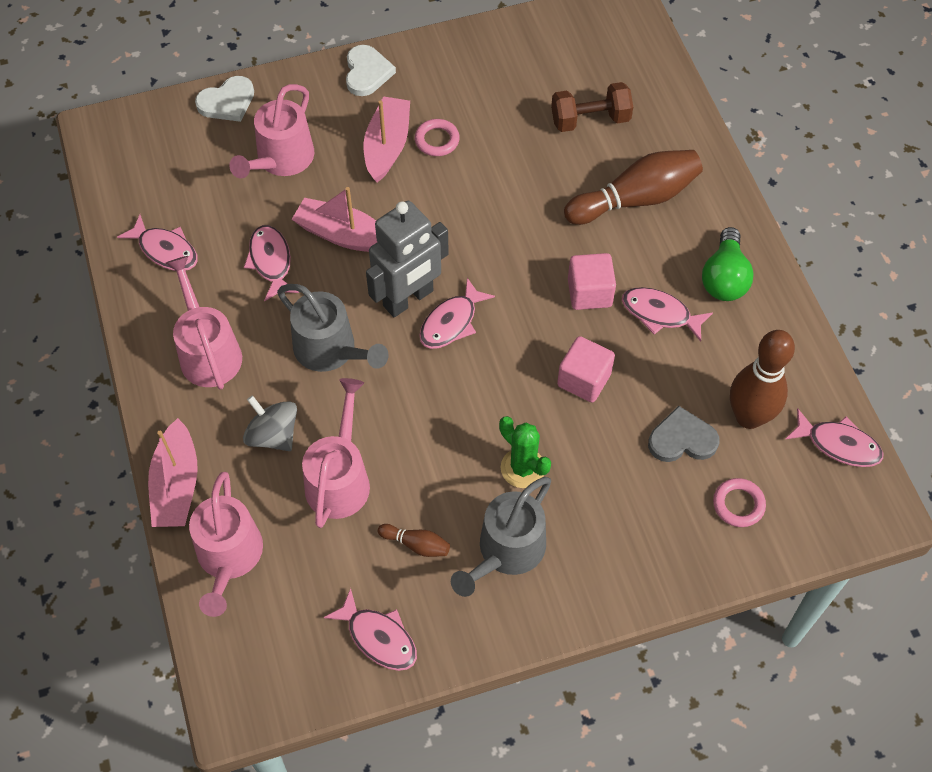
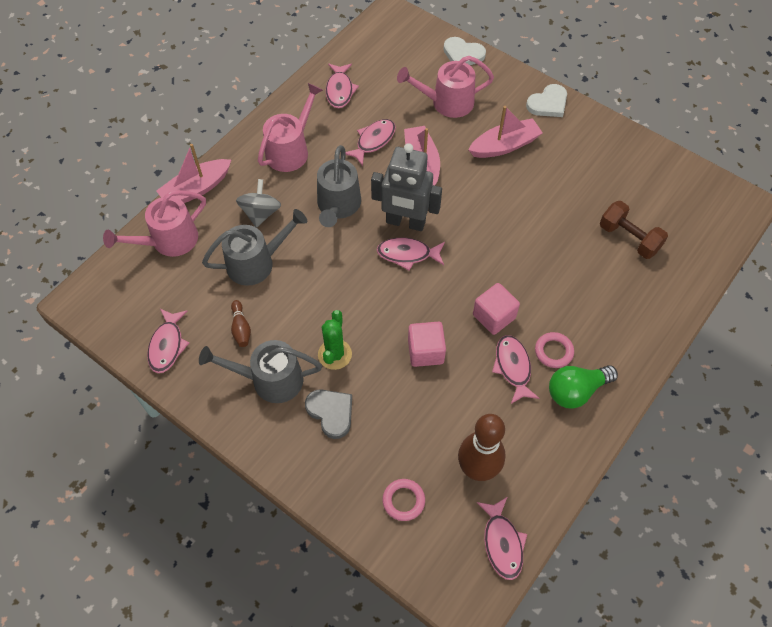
camera: 55 degrees right, 0 degrees up
pink watering can [302,378,370,528] -> grey watering can [202,209,307,286]
pink ring [415,119,460,156] -> pink ring moved to [535,332,574,368]
brown bowling pin [564,150,703,225] -> none
grey heart [648,406,720,462] -> grey heart moved to [305,389,352,439]

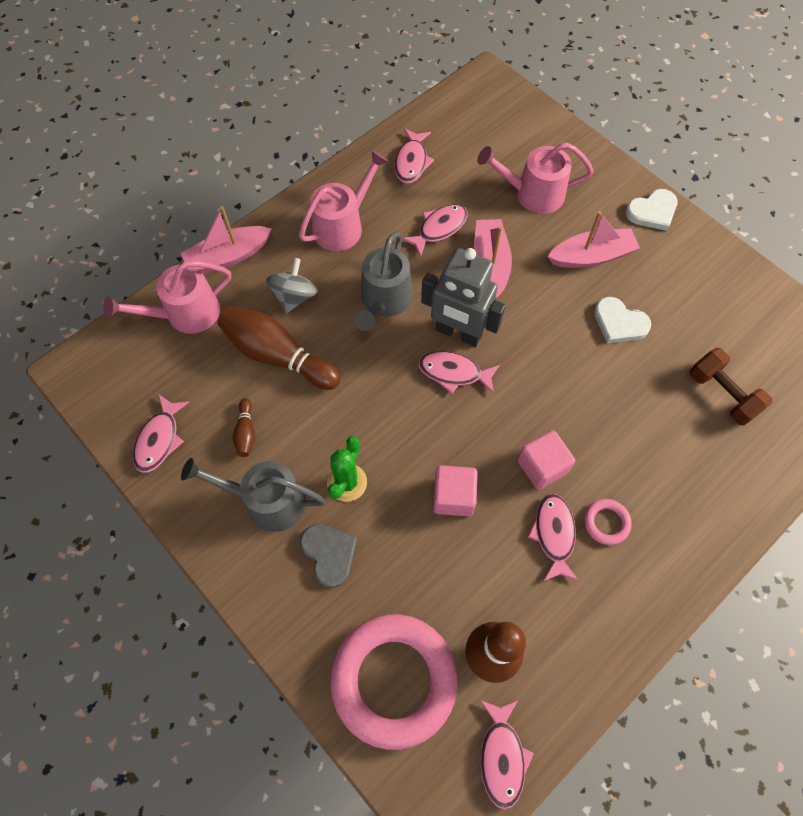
camera: 10 degrees right, 5 degrees up
grey watering can [202,209,307,286] -> brown bowling pin [217,306,341,390]
pink ring [383,479,425,521] -> pink ring [330,614,458,750], size x2.45
white heart [443,37,486,65] -> white heart moved to [594,297,651,343]
green light bulb [549,365,618,409] -> none

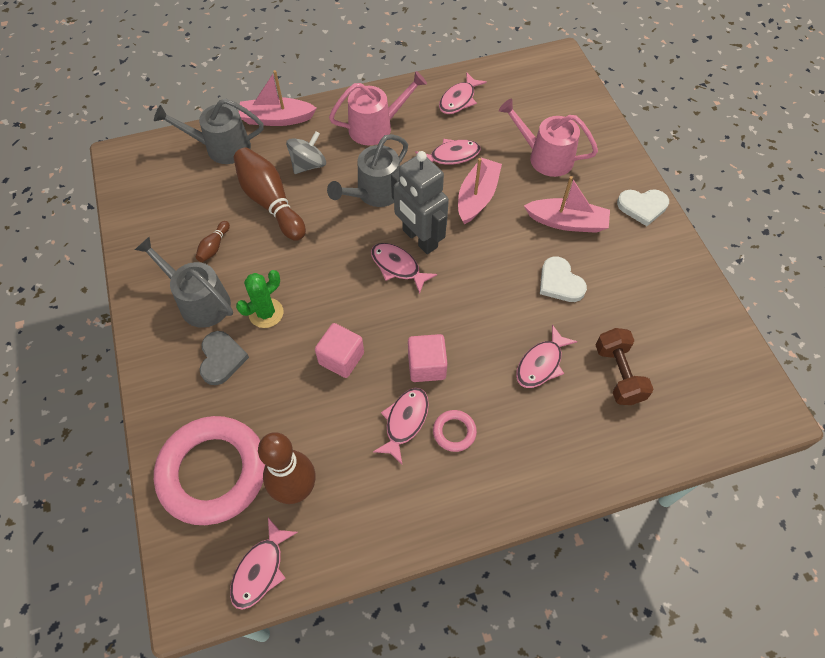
camera: 25 degrees right, 5 degrees down
pink watering can [103,261,231,334] -> grey watering can [154,99,264,164]
pink fish [133,395,190,473] -> pink fish moved to [516,325,577,388]

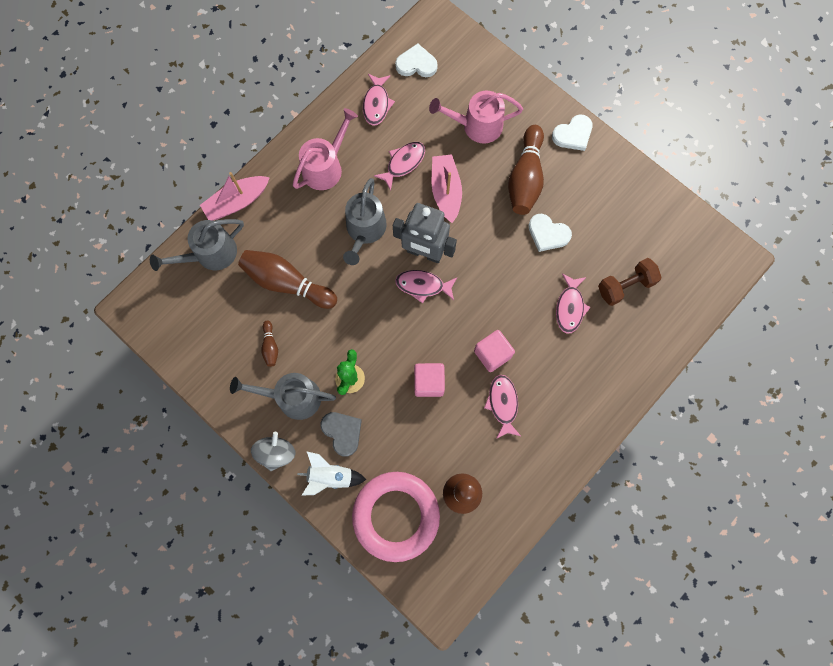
camera: 30 degrees left, 15 degrees up
pink fish [230,518,298,610] -> none
grey spinning top [286,131,326,174] -> grey spinning top moved to [251,432,296,471]
pink ring [433,410,477,452] -> none
pink boat [524,176,610,233] -> brown bowling pin [508,125,544,215]
brown dumbbell [595,328,653,405] -> brown dumbbell turned 75 degrees counterclockwise [598,258,662,306]
none -> white rocket [297,451,366,496]
none -> white heart [395,43,438,77]

